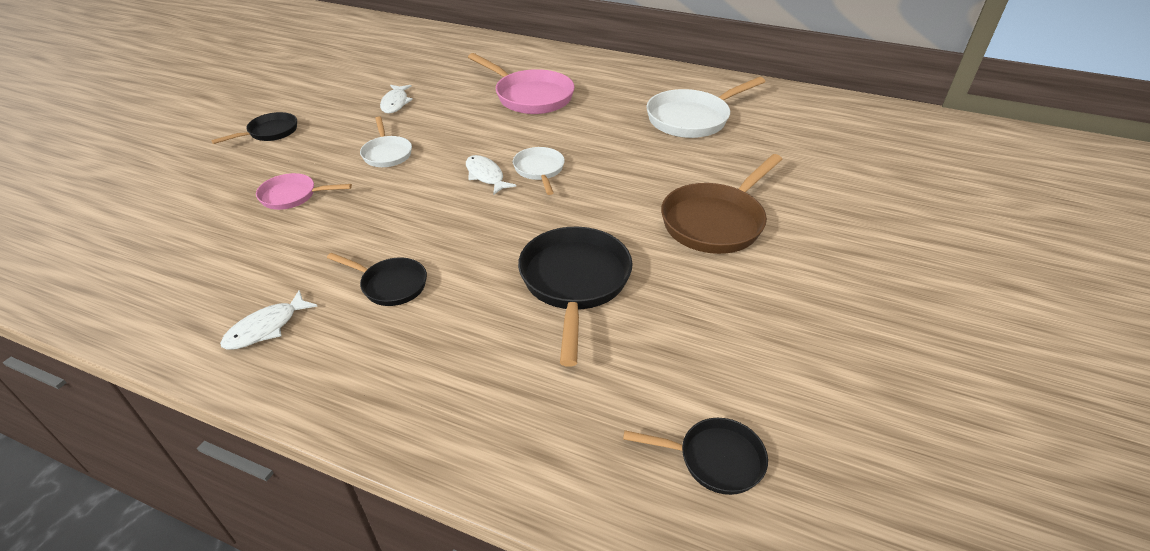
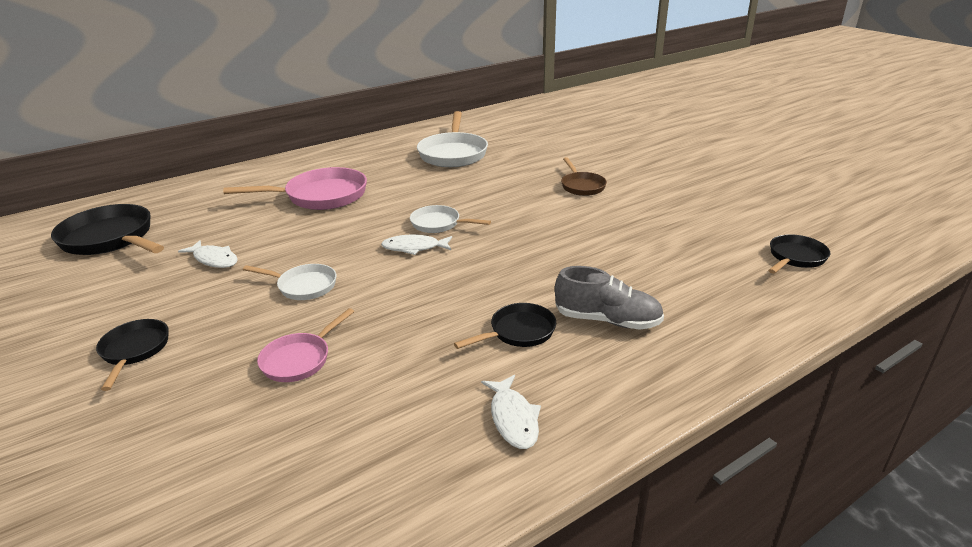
camera: 55 degrees left, 10 degrees down
black pan [518,227,632,367] -> black pan moved to [51,204,164,255]
brown pan [661,154,782,254] -> brown pan [561,157,607,196], size x0.57
none -> grey shoe [555,266,664,330]

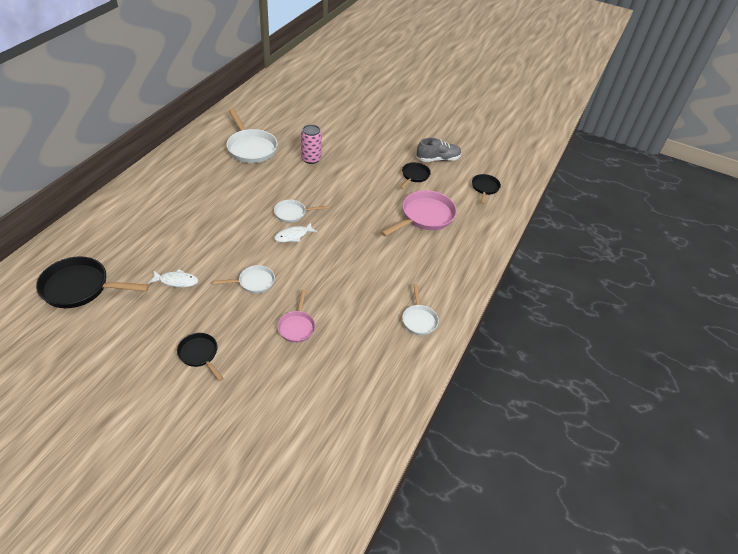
camera: 35 degrees left, 15 degrees up
pink pan [223,167,367,210] -> pink pan moved to [381,190,457,237]
black pan [454,303,556,349] -> black pan moved to [400,162,431,189]
white fish [481,375,541,449] -> white pan [402,284,439,335]
grey shoe [555,266,664,330] -> grey shoe moved to [417,138,462,162]
brown pan [561,157,607,196] -> none
none -> pink can [301,125,322,164]

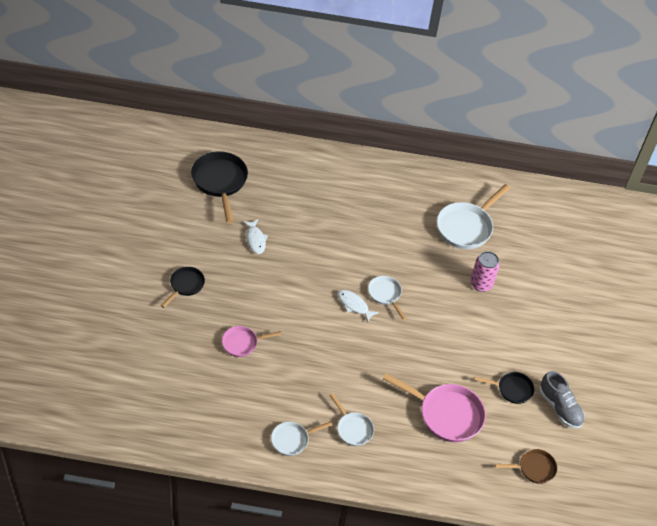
camera: 70 degrees right, 5 degrees up
white pan [213,265,275,293] -> white pan moved to [330,393,374,446]
black pan [472,174,501,204] -> brown pan [495,449,557,484]

